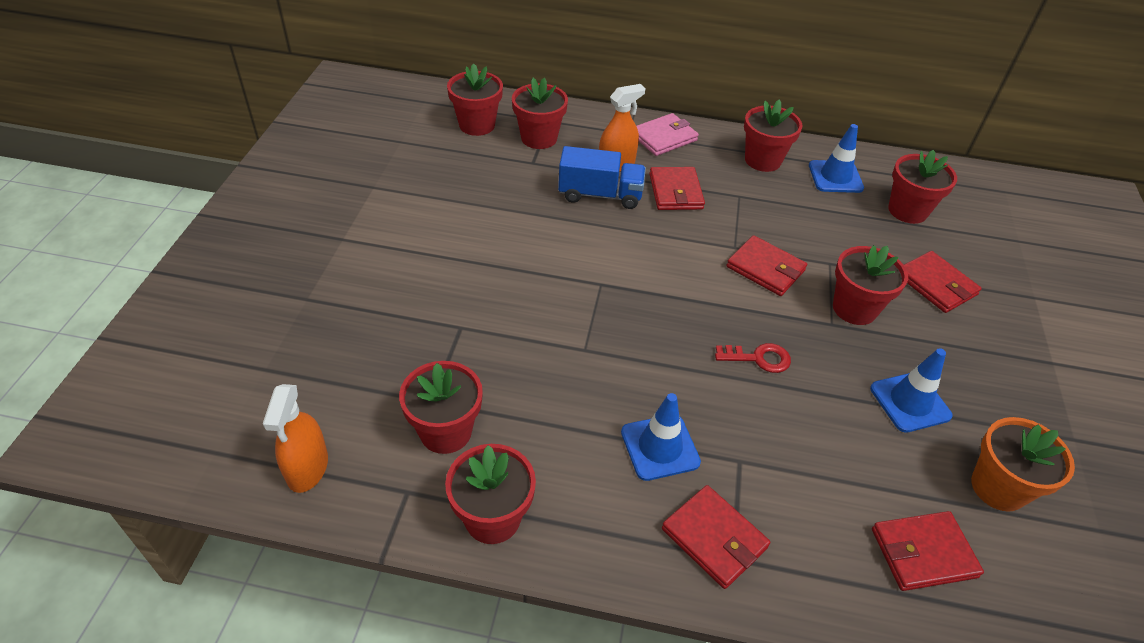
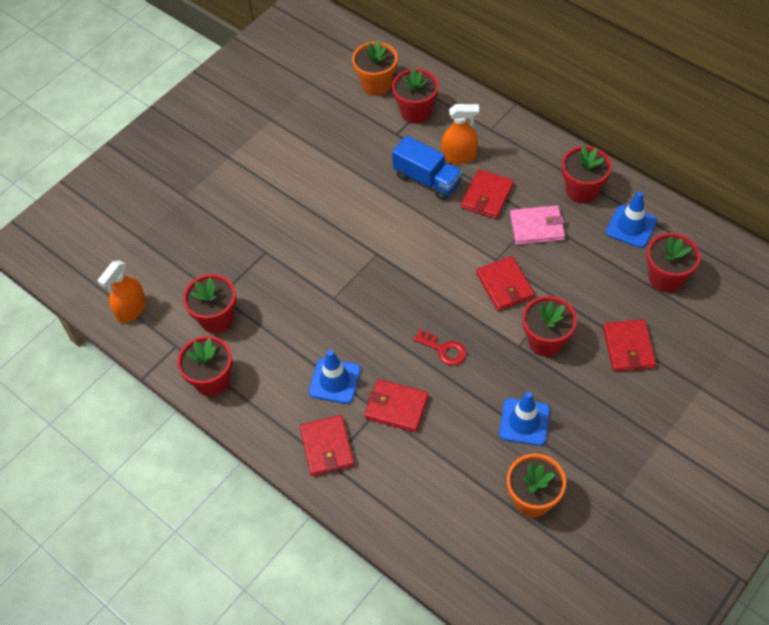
camera: 35 degrees right, 10 degrees up
red flower pot [447,63,503,136] -> orange flower pot [352,40,398,96]
pink wallet [637,113,699,156] -> pink wallet moved to [510,205,565,245]
red wallet [872,511,984,591] -> red wallet moved to [364,379,429,432]

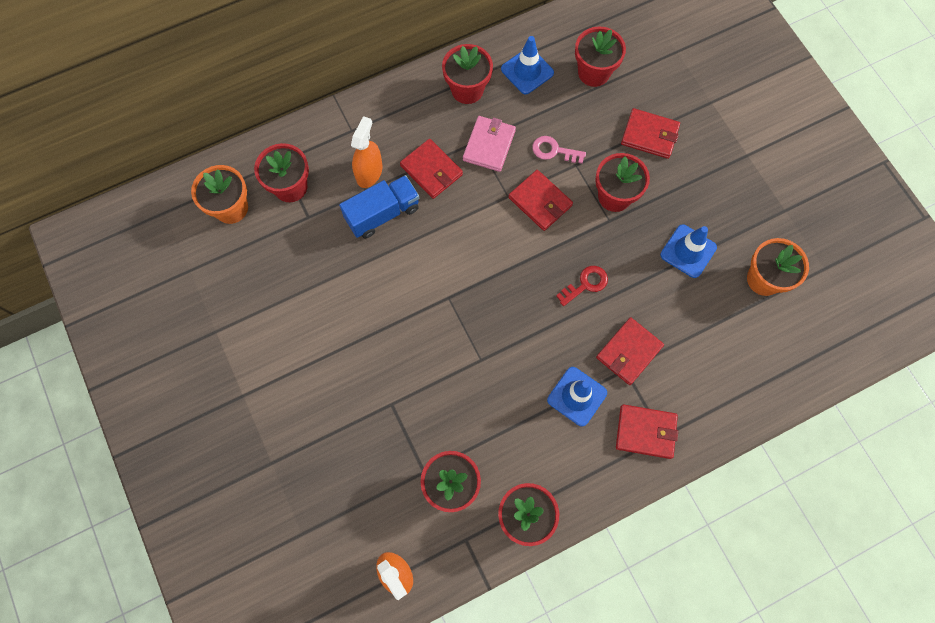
camera: 70 degrees left, 15 degrees up
red wallet [476,256,535,311] -> red wallet turned 45 degrees clockwise [508,170,573,231]
none -> pink key [532,136,586,164]

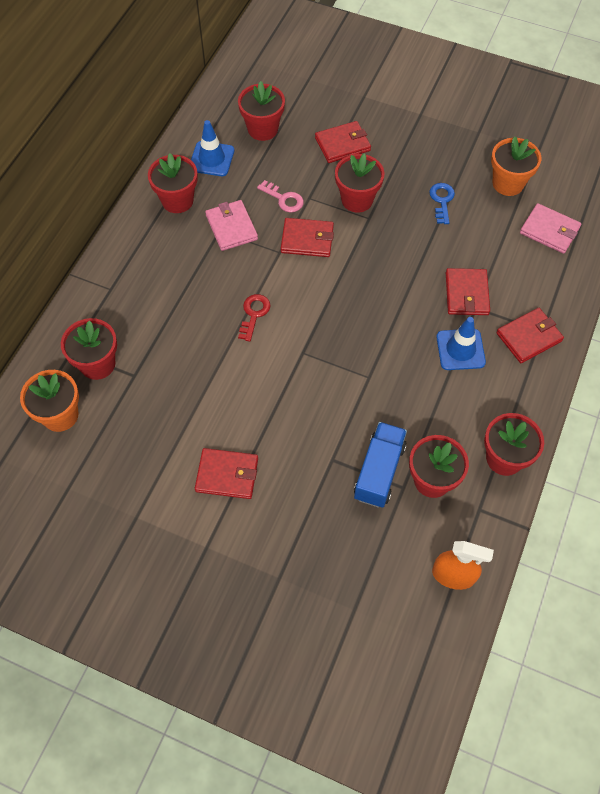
camera: 40 degrees left, 10 degrees down
blue truck [339,175,419,238] -> blue truck moved to [354,422,407,508]
orange spray bottle [351,116,382,188] -> none
red wallet [400,139,463,199] -> red wallet moved to [195,448,258,499]
pink key [532,136,586,164] -> pink key turned 120 degrees counterclockwise [257,180,304,213]
red key [556,266,608,306] -> red key moved to [238,294,271,341]
blue traffic cone [660,225,717,278] -> blue key [429,183,455,224]
none -> pink wallet [520,203,581,254]

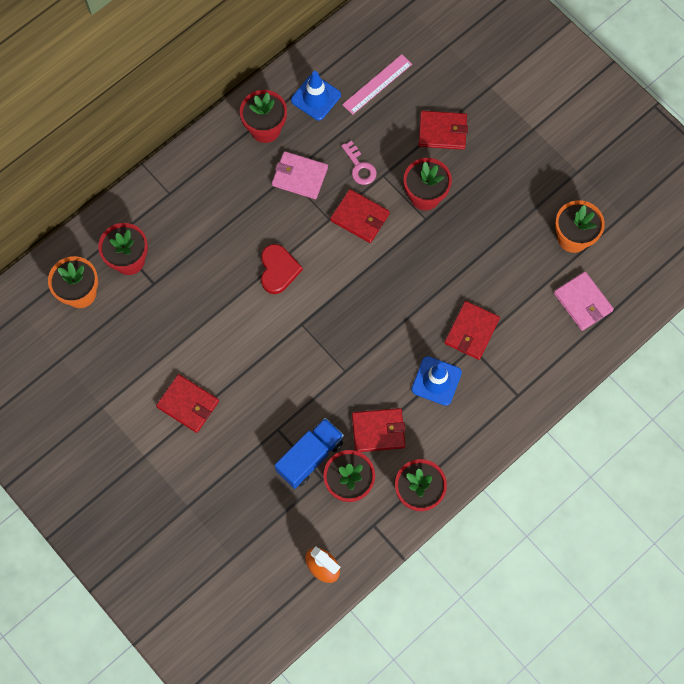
camera: 25 degrees right, 10 degrees up
pink wallet [205,200,258,251] -> pink wallet turned 75 degrees counterclockwise [272,151,328,199]
red flower pot [238,81,285,141] -> pink ruler [342,54,412,115]
red key [238,294,271,341] -> red heart [261,244,303,294]
blue key [429,183,455,224] -> none
red wallet [496,308,564,363] -> red wallet moved to [352,408,405,452]

